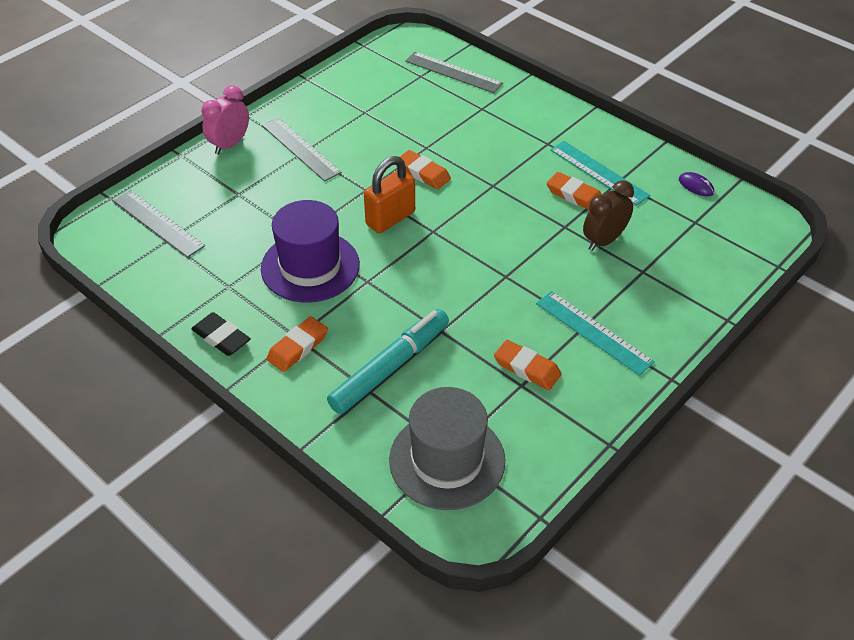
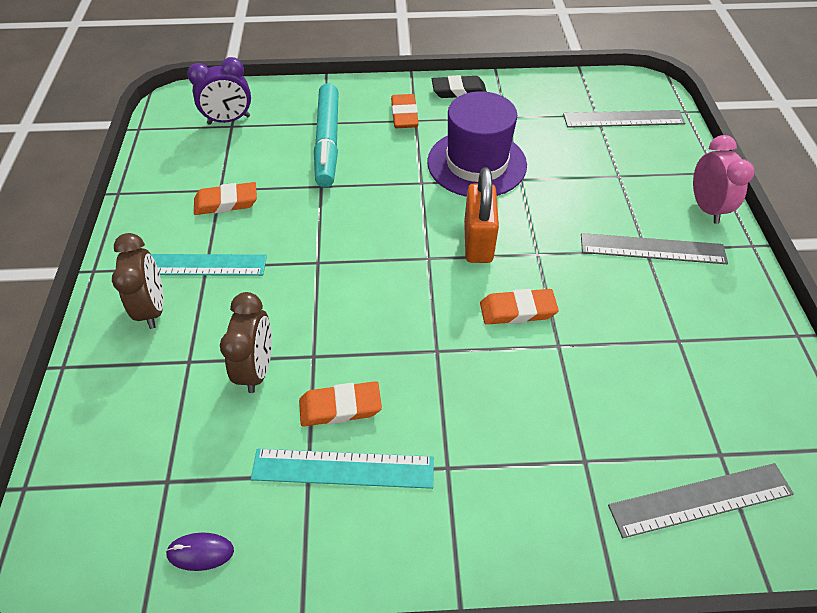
camera: 135 degrees right, 5 degrees up
grey hat [389,387,505,510] -> purple clock [187,57,251,125]
none -> brown clock [112,233,164,329]

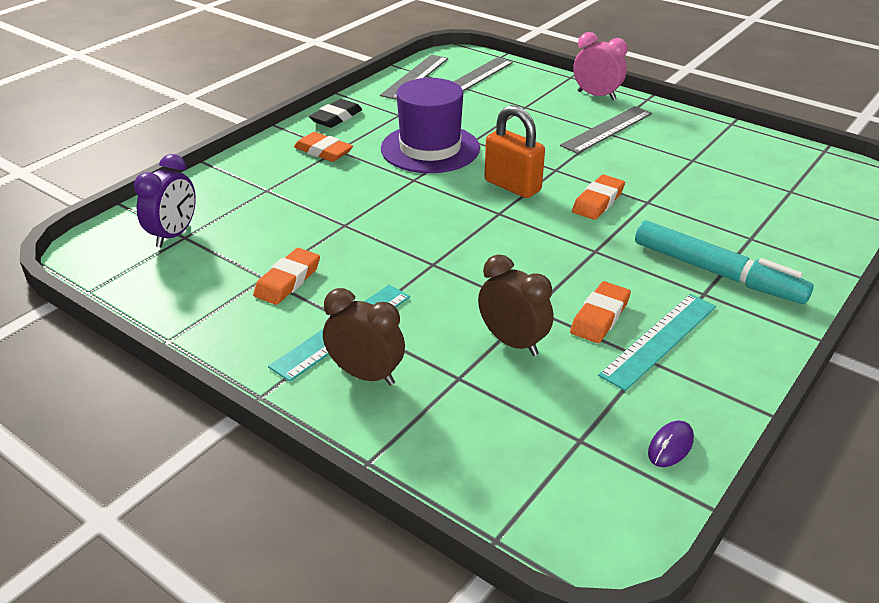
camera: 50 degrees left, 15 degrees down
turquoise marker [314,83,339,188] -> turquoise marker moved to [635,220,814,304]
grey ruler [608,463,794,538] -> grey ruler moved to [380,55,448,100]

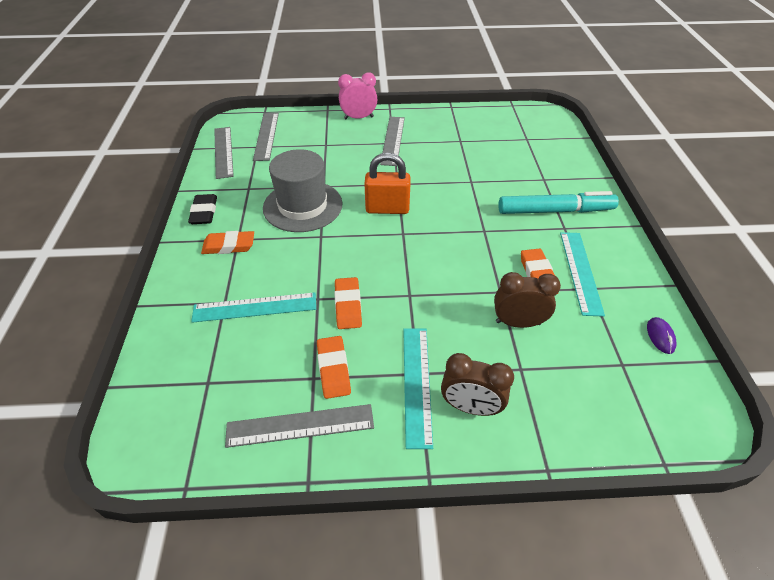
camera: 40 degrees left, 10 degrees up
purple clock [134,154,196,247] -> none
brown clock [323,288,405,385] -> brown clock turned 150 degrees counterclockwise [441,353,514,416]
purple hat [381,78,480,173] -> grey hat [263,149,343,232]
orange eraser [572,175,625,220] -> orange eraser moved to [334,277,362,329]
none -> turquoise ruler [191,292,316,323]
none -> grey ruler [225,404,374,448]

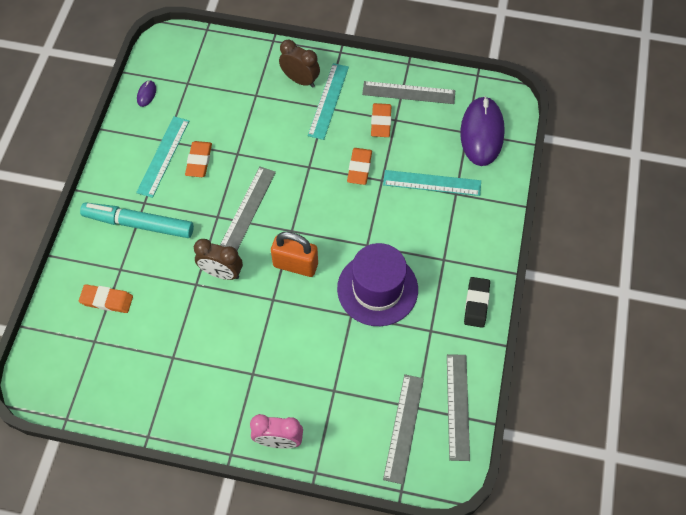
camera: 165 degrees left, 15 degrees up
orange eraser [201,231,254,254] -> orange eraser moved to [79,284,133,313]
grey hat [263,149,343,232] -> purple hat [337,243,418,326]
grey ruler [380,117,405,166] -> grey ruler moved to [220,167,276,250]
brown clock [494,272,561,328] -> brown clock moved to [194,239,243,280]
none -> purple mouse [460,96,505,166]

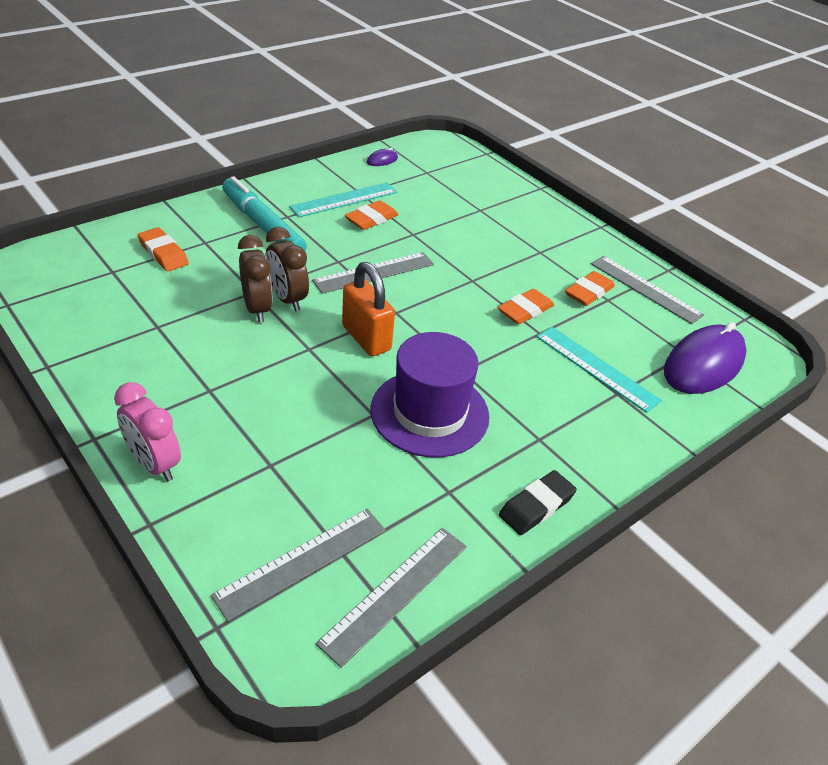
camera: 35 degrees right, 20 degrees down
brown clock [279,40,320,88] -> brown clock moved to [238,235,272,323]
turquoise ruler [308,63,349,140] -> none

